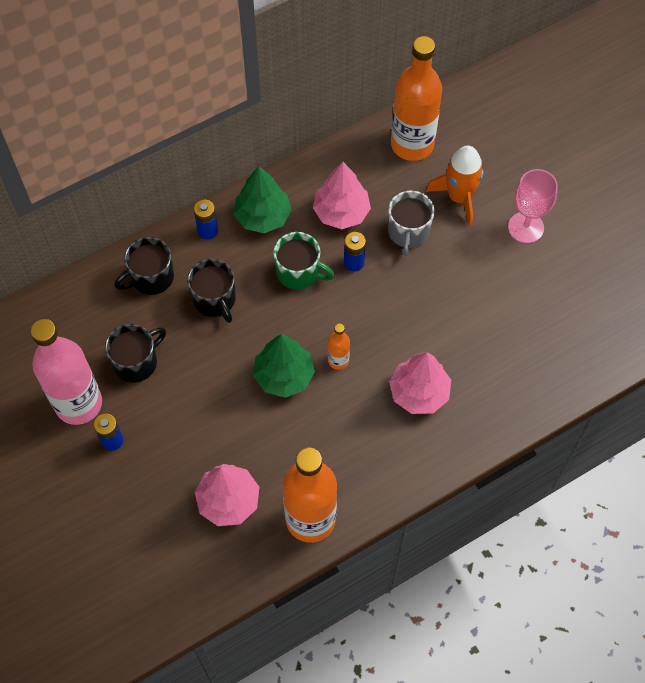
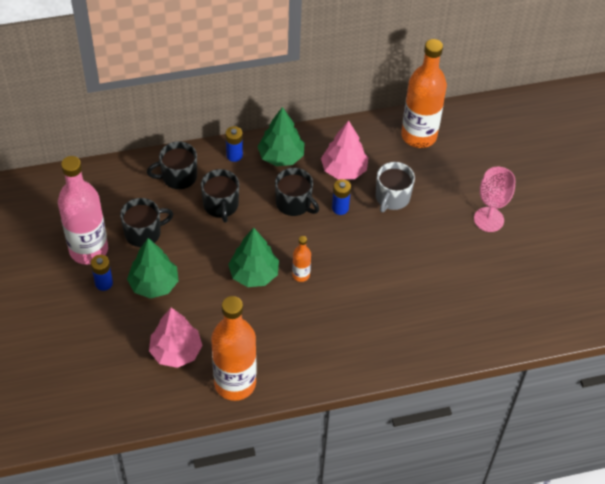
camera: 15 degrees right, 10 degrees down
green mug [274,232,335,290] -> black mug [275,168,319,216]
pink tree [389,352,451,414] -> none
orange rocket [426,146,483,226] -> none
none -> green tree [127,238,179,299]

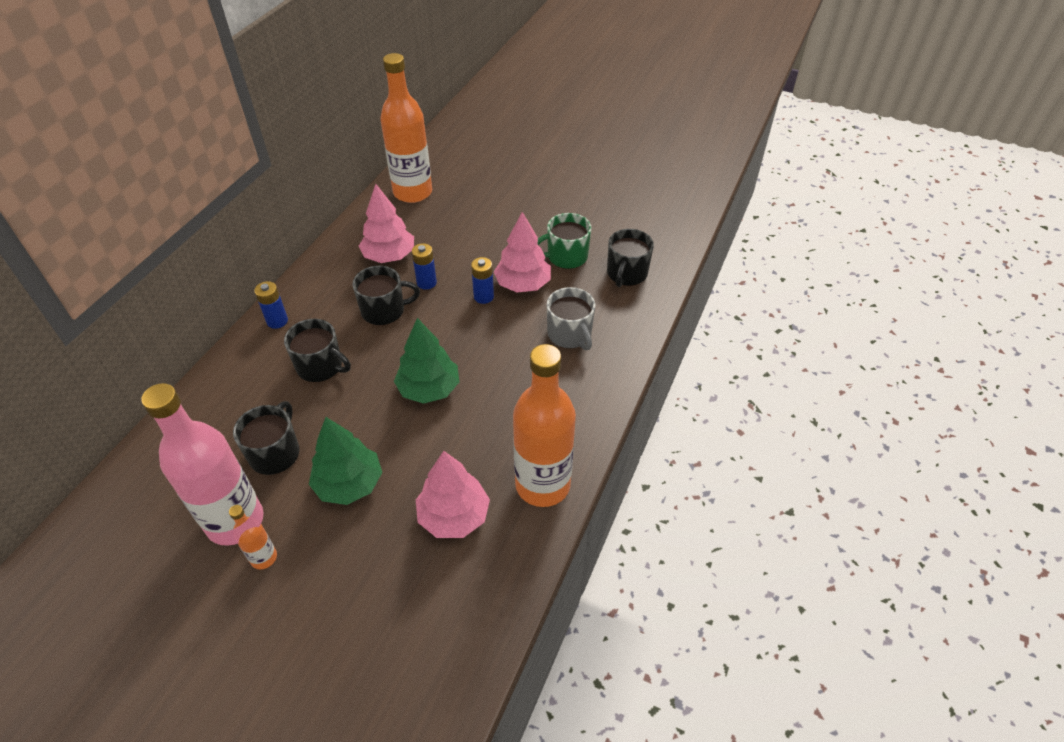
camera: 50 degrees left, 5 degrees down
blue battery [91,255,113,291] -> blue battery moved to [471,257,494,304]
black mug [147,141,197,189] -> black mug moved to [607,229,654,287]
green tree [258,107,305,166] -> none
orange bottle [292,236,311,282] -> orange bottle moved to [229,505,277,569]
grey mug [376,162,415,212] -> grey mug moved to [547,287,595,350]
pink goblet [474,167,515,232] -> none
none -> pink tree [494,212,551,292]
none -> green mug [538,213,591,269]

